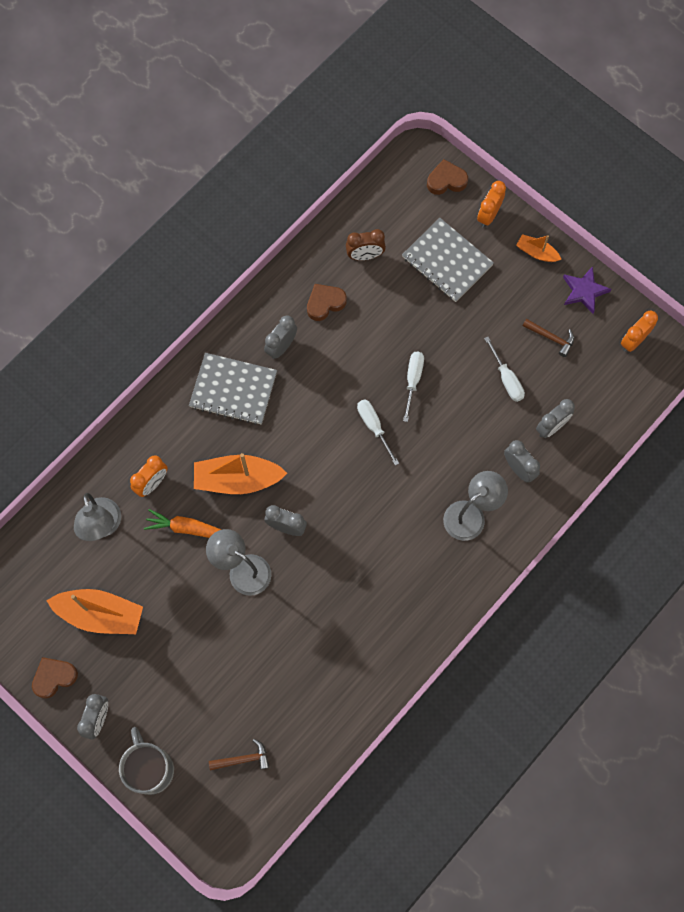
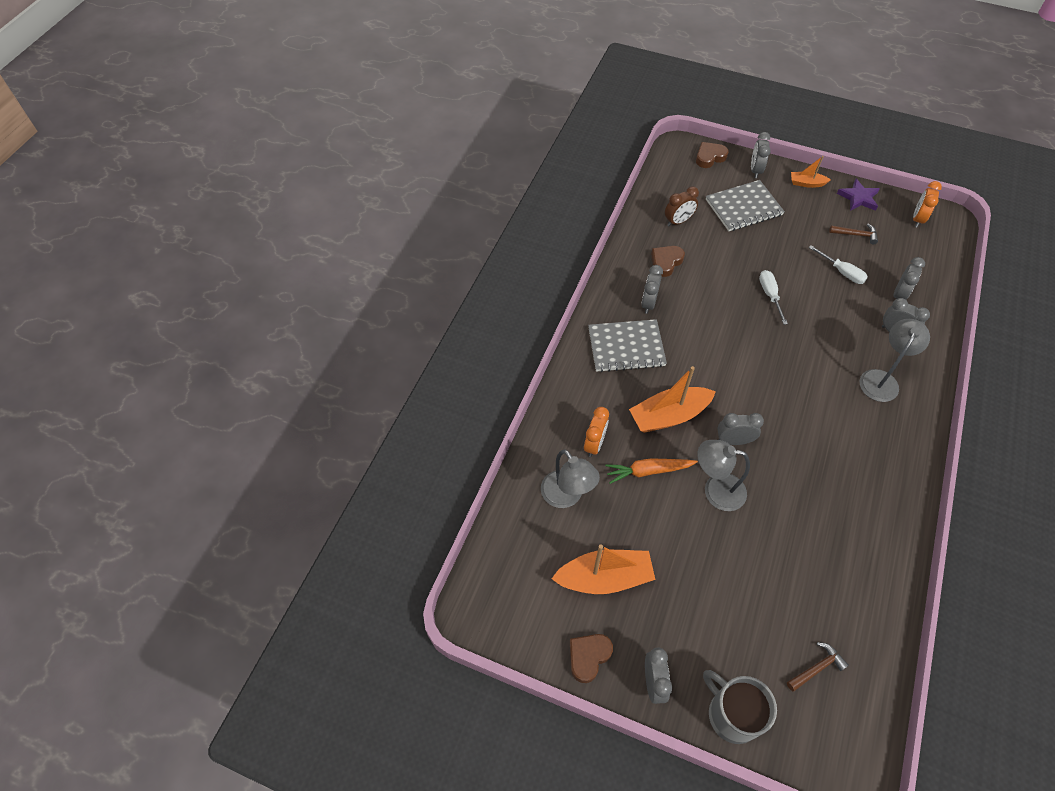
camera: 20 degrees left, 15 degrees down
white screwdriver [357,400,399,466] -> none
grey notebook [402,218,494,302] -> grey notebook turned 45 degrees counterclockwise [706,180,785,231]
orange clock [477,181,506,227] -> grey clock [751,132,771,178]

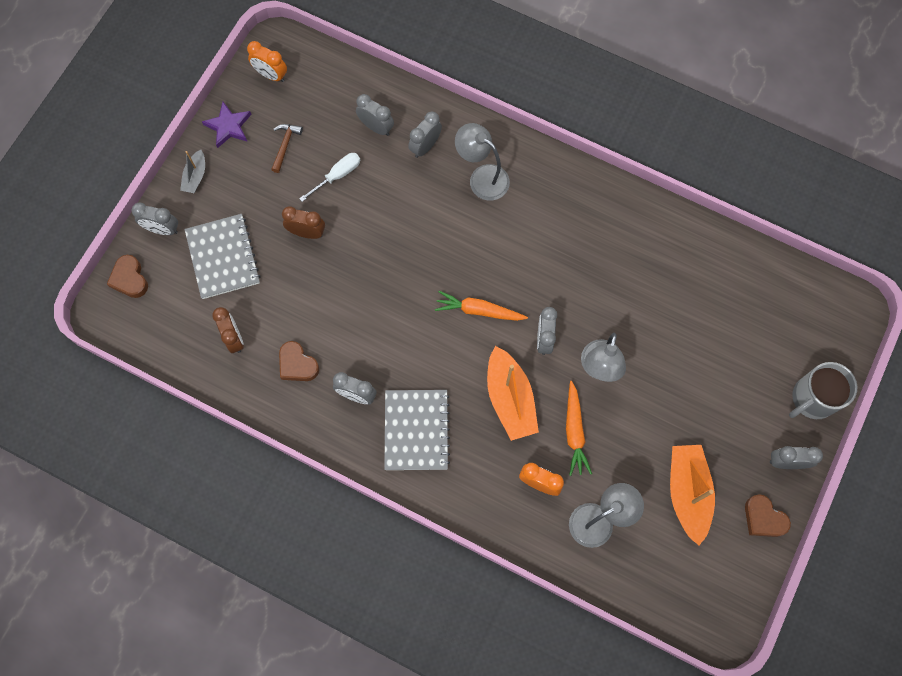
camera: 85 degrees left, 15 degrees up
white screwdriver [759,270,788,325] -> none
brown hammer [787,642,849,692] -> none
orange boat [791,156,831,188] -> grey boat [180,150,205,193]
none -> brown clock [282,206,325,239]
none -> orange carrot [435,291,528,321]

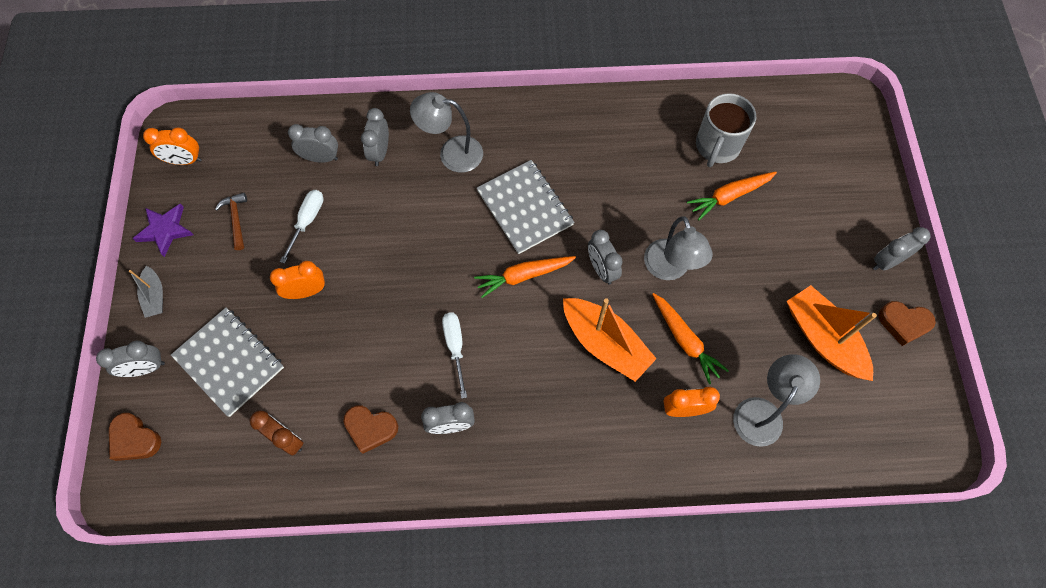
camera: 30 degrees left, 5 degrees down
brown clock [282,206,325,239] -> orange clock [270,261,325,299]
grey notebook [384,390,450,470] -> grey notebook moved to [477,160,574,254]
grey mug [789,362,857,419] -> grey mug moved to [696,93,756,167]
none -> white screwdriver [442,313,467,398]
none -> orange carrot [687,172,777,220]

